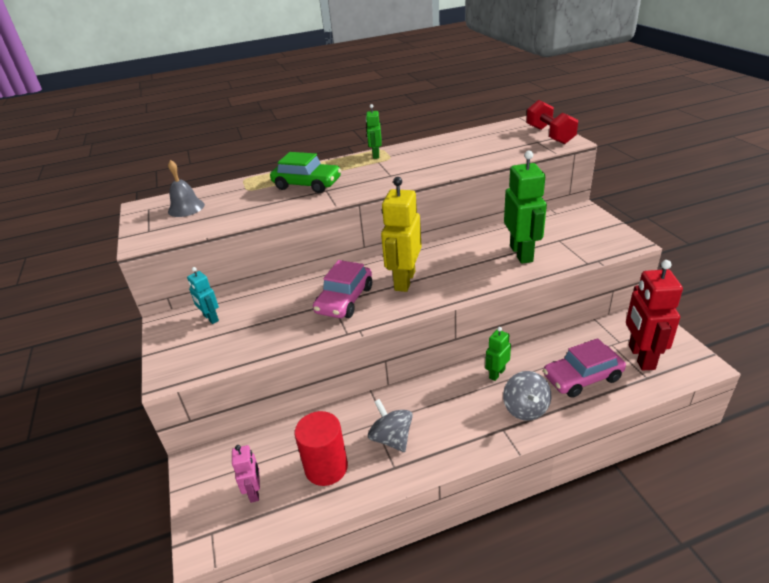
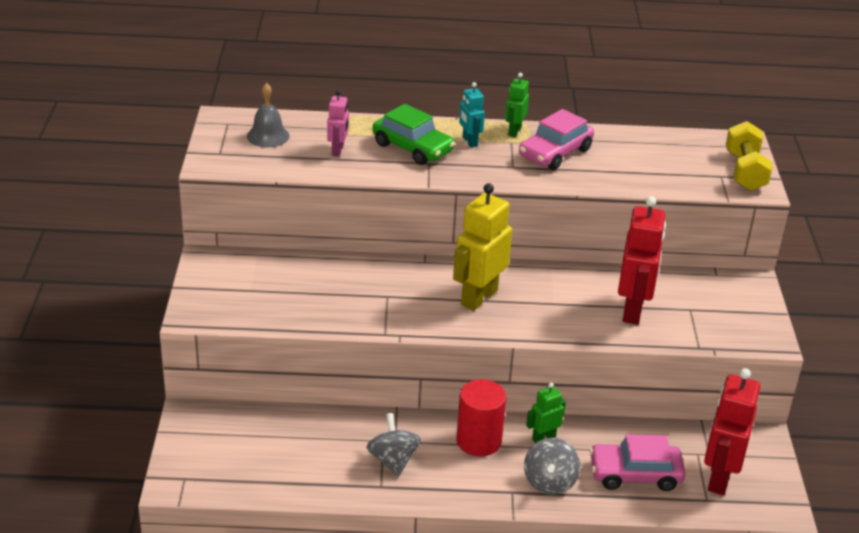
camera: 15 degrees right, 0 degrees up
turquoise robot [187,267,219,324] -> turquoise robot moved to [459,82,485,148]
pink robot [232,445,260,503] -> pink robot moved to [327,90,349,156]
red cylinder [294,411,348,486] -> red cylinder moved to [456,379,506,456]
pink car [313,260,372,318] -> pink car moved to [519,109,594,170]
green robot [504,150,547,264] -> red robot [618,196,666,325]
red dumbbell [526,100,578,144] -> yellow dumbbell [726,121,773,191]

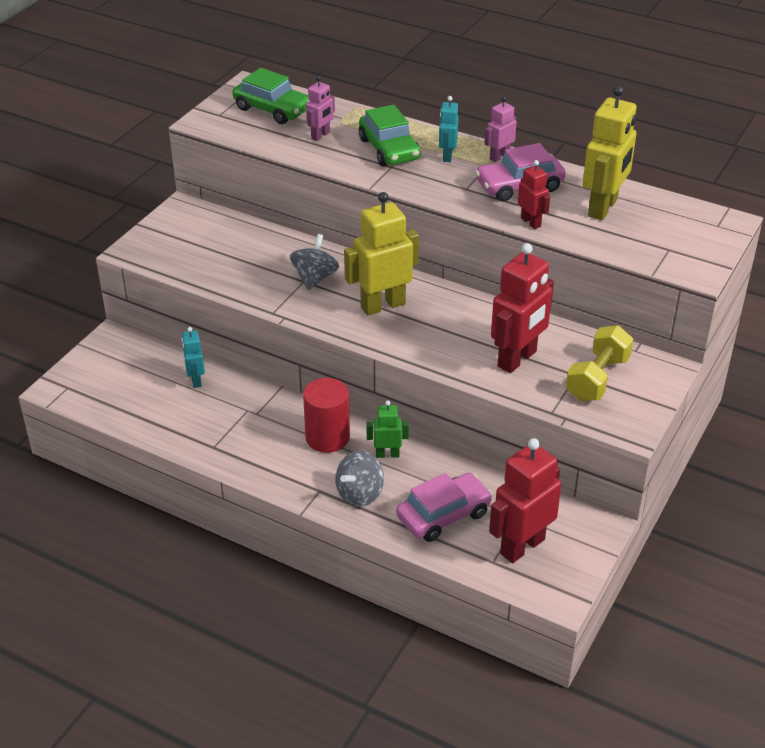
camera: 30 degrees right, 5 degrees up
grey bell [247,83,290,147] -> green car [233,68,310,124]
grey spinning top [366,413,421,477] -> grey spinning top moved to [290,234,339,290]
green robot [505,73,529,137] -> pink robot [485,96,517,162]
pink car [589,434,686,491] -> pink car turned 120 degrees clockwise [396,473,492,542]
yellow dumbbell [726,121,773,191] -> yellow dumbbell moved to [566,325,634,401]
none -> turquoise robot [182,327,205,388]
none -> red robot [518,160,550,229]
none -> yellow robot [583,86,637,220]

